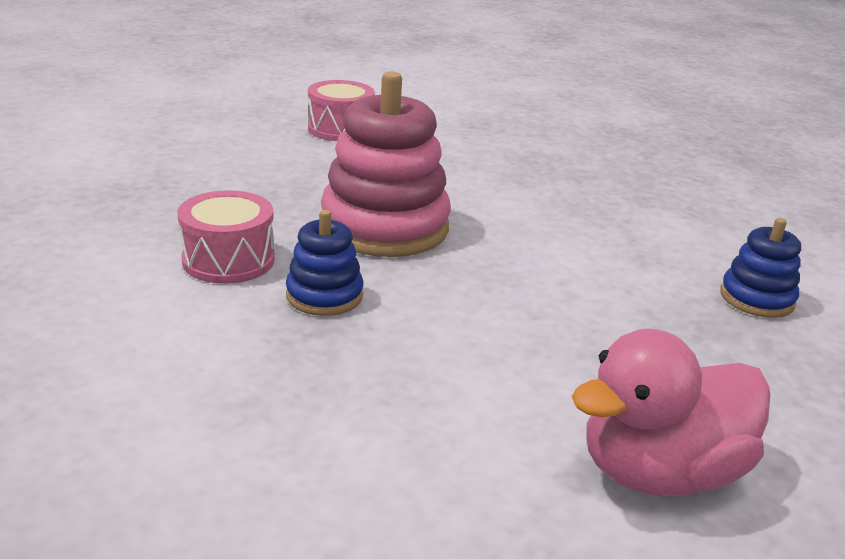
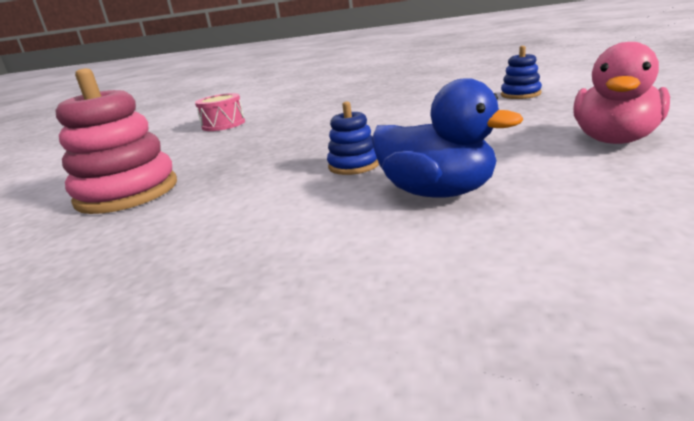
camera: 30 degrees left, 5 degrees down
pink drum [178,190,275,284] -> none
pink stacking toy [321,71,451,257] -> pink stacking toy moved to [55,68,177,214]
none -> blue duck [371,78,523,198]

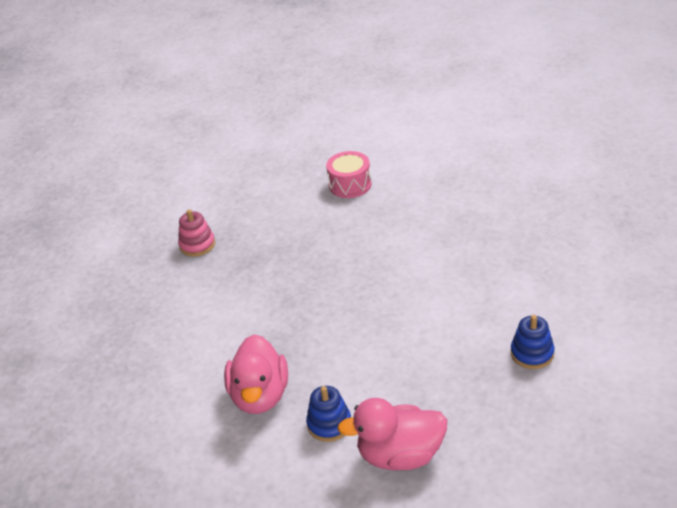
camera: 55 degrees right, 15 degrees up
pink stacking toy [55,68,177,214] -> pink stacking toy [178,209,215,257], size x0.52
blue stacking toy [327,102,379,175] -> blue stacking toy moved to [306,386,351,442]
blue duck [371,78,523,198] -> pink duck [224,334,288,414]

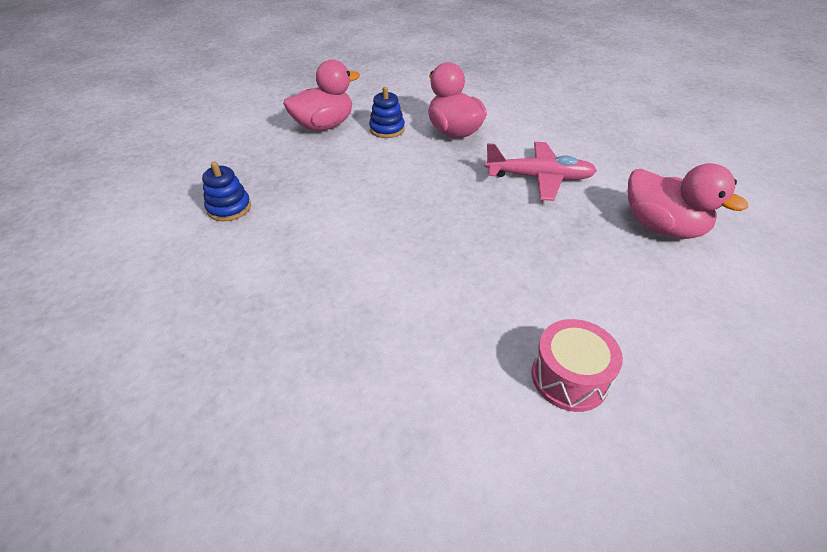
camera: 150 degrees right, 5 degrees up
pink stacking toy [178,209,215,257] -> pink duck [628,163,748,239]
none -> pink plane [485,142,597,201]

